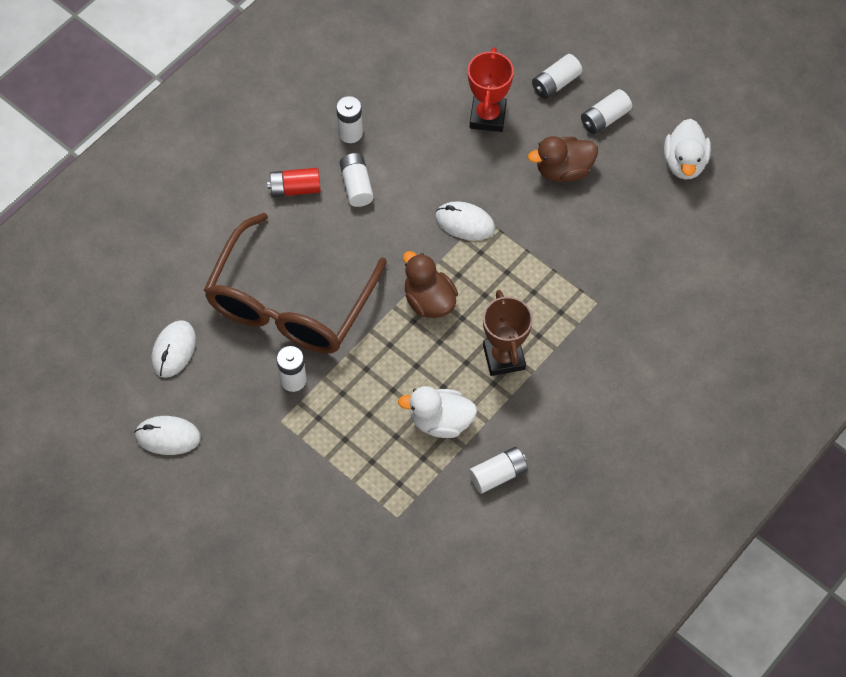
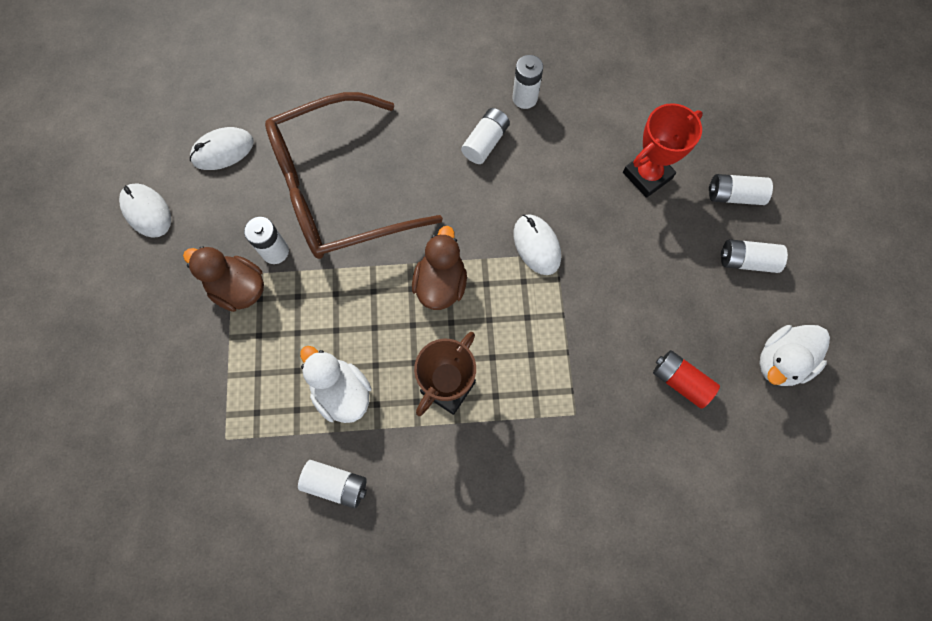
camera: 45 degrees right, 10 degrees up
red battery [267,168,321,197] -> red battery moved to [653,350,720,409]
brown duck [528,136,598,182] -> brown duck moved to [183,246,264,312]

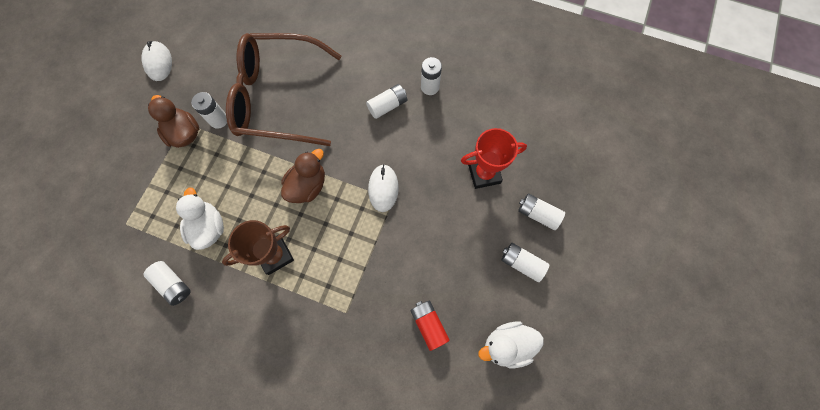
camera: 25 degrees right, 0 degrees up
white mouse [190,127,254,170] -> none

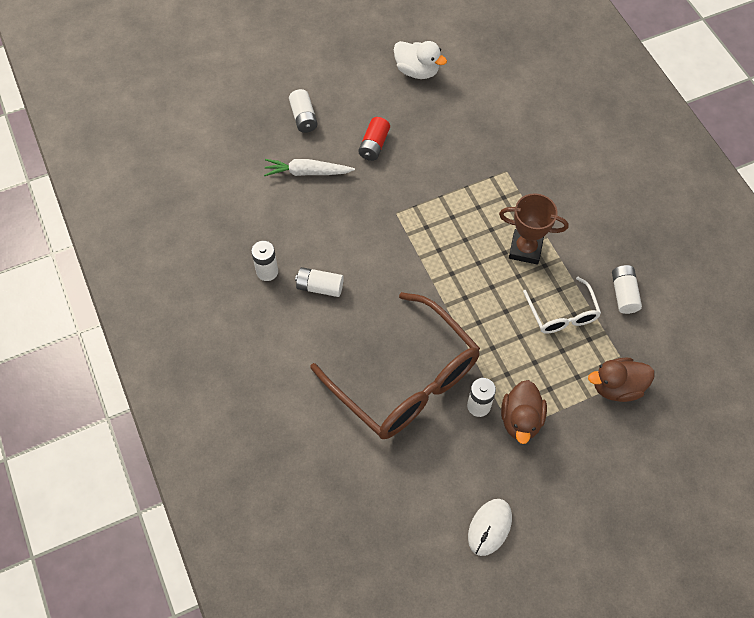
camera: 135 degrees left, 10 degrees down
white duck [176,188,224,250] -> white glasses [523,277,601,334]
brown duck [281,149,325,203] -> brown duck moved to [588,358,655,402]
white mouse [368,164,399,212] -> none
red battery [410,300,450,351] -> red battery moved to [358,117,390,161]
red trophy [461,128,527,189] -> white carrot [264,159,355,176]
white battery [501,243,549,282] -> none

